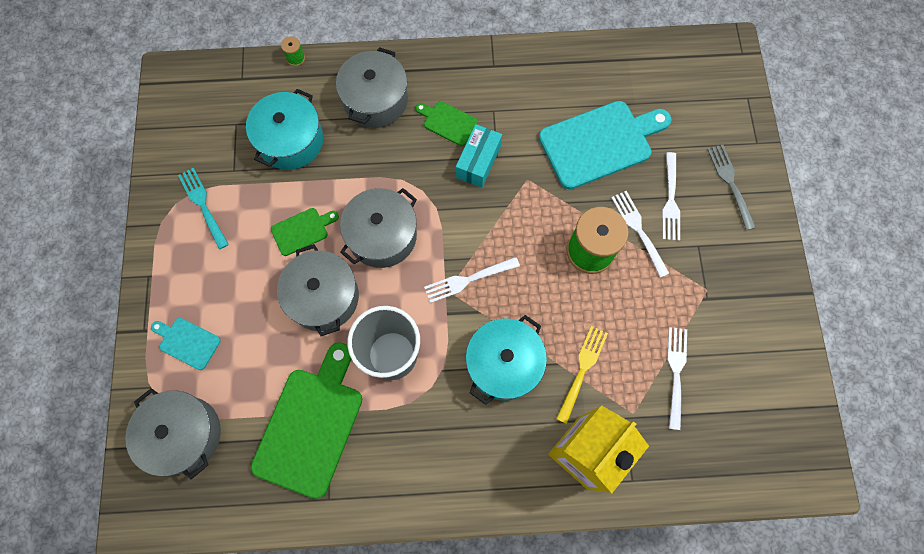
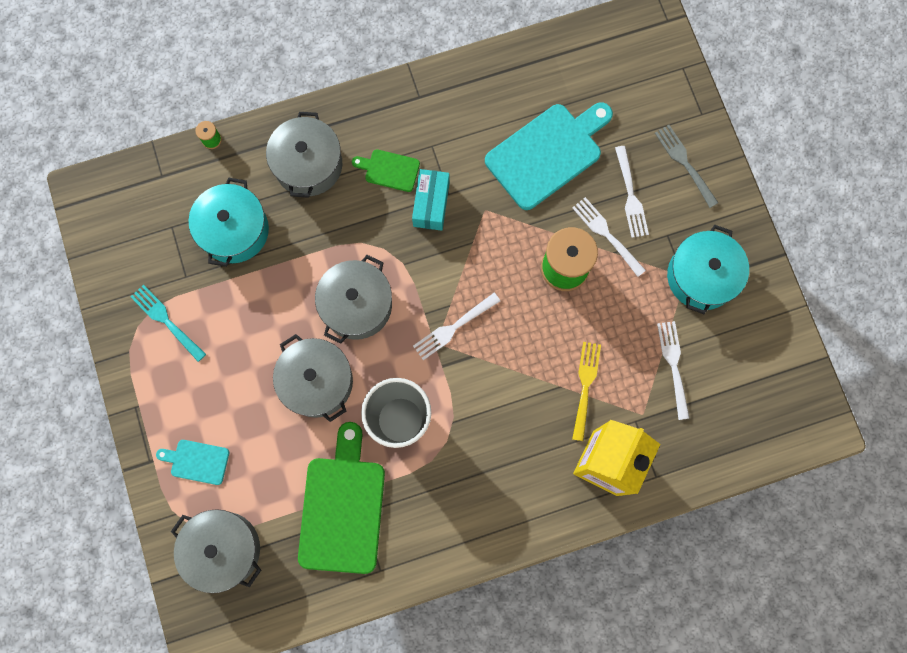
camera: 15 degrees left, 5 degrees up
green cutting board [271,208,339,256] -> none
turquoise pot [466,315,547,405] -> turquoise pot moved to [667,225,749,314]

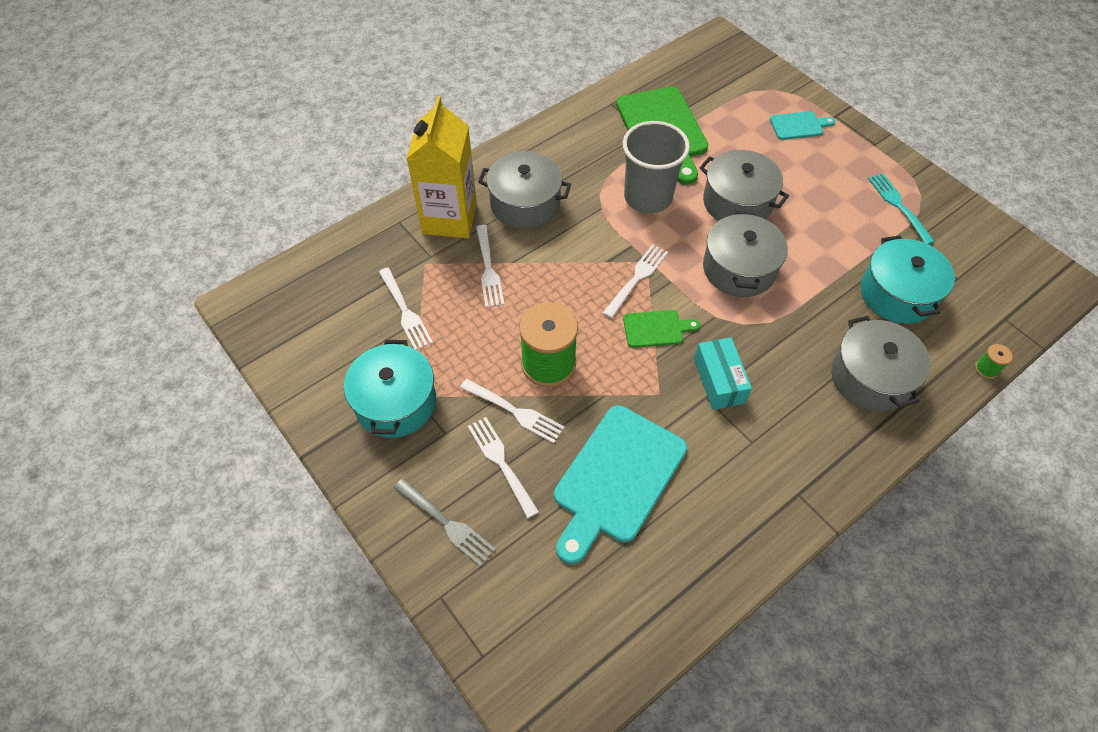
camera: 160 degrees right, 20 degrees down
turquoise fork [131,285,206,362] -> turquoise fork turned 135 degrees counterclockwise [868,173,935,244]
grey pot [171,509,261,593] -> grey pot moved to [478,151,571,229]
green cutting board [352,149,420,192] -> green cutting board moved to [623,310,700,348]
yellow fork [572,342,601,441] -> white fork [476,225,504,307]

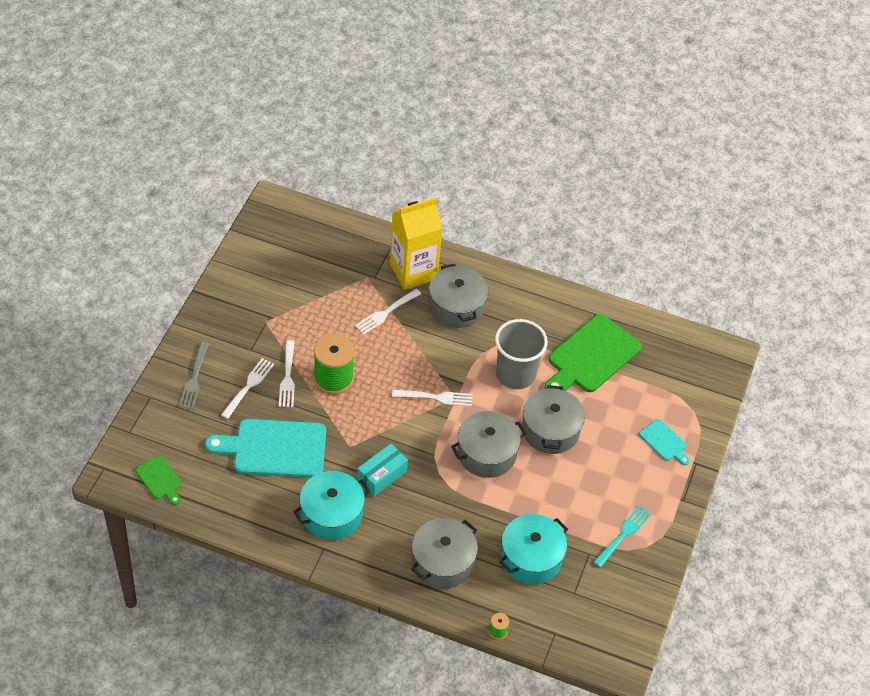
camera: 55 degrees right, 5 degrees down
turquoise pot [344,340,436,438] -> turquoise pot moved to [293,471,371,540]
white fork [379,267,433,350] -> none
green cutting board [623,310,700,348] -> green cutting board moved to [135,456,182,505]

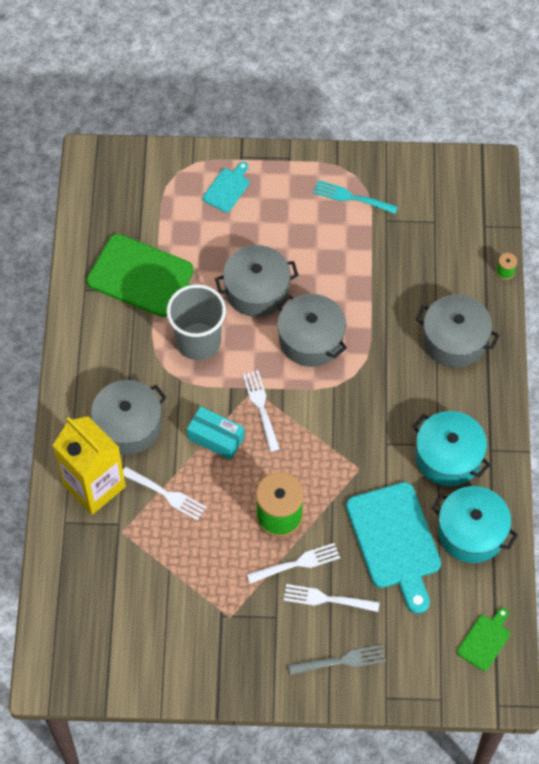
camera: 105 degrees left, 10 degrees up
turquoise box [357,444,408,496] -> turquoise box moved to [187,406,244,460]
turquoise pot [499,514,568,584] -> turquoise pot moved to [432,486,518,563]

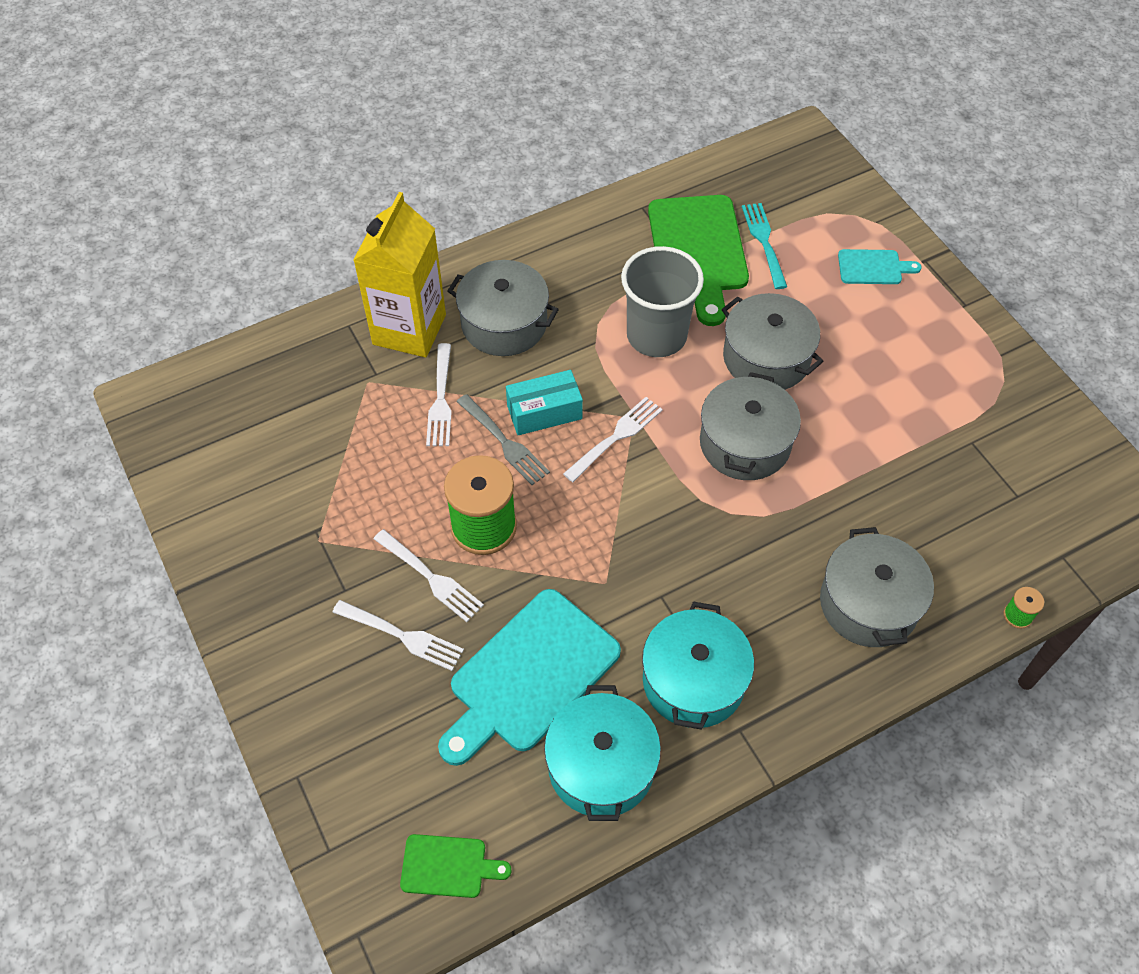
camera: 60 degrees right, 5 degrees down
turquoise box [187,406,244,460] -> turquoise box turned 75 degrees clockwise [506,370,583,435]
white fork [283,584,380,612] -> white fork turned 135 degrees clockwise [332,600,464,671]
grey fork [288,645,386,675] -> grey fork moved to [456,394,550,485]
turquoise fork [313,180,398,214] -> turquoise fork moved to [742,203,787,289]

